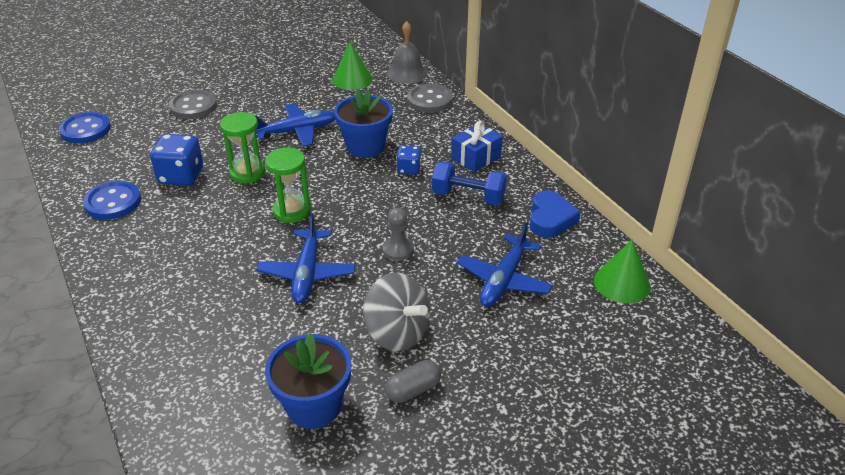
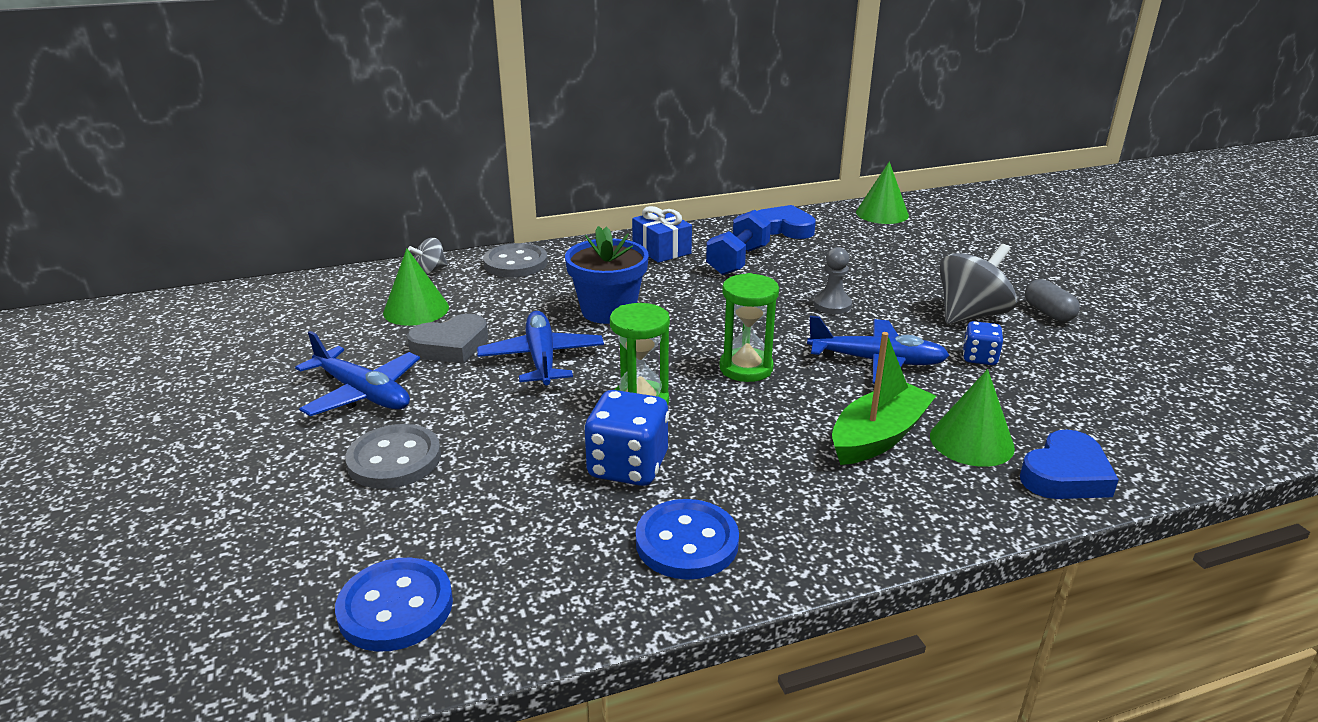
camera: 80 degrees left, 10 degrees down
blue flower pot [265,333,352,429] -> none
grey bell [387,21,428,84] -> grey spinning top [408,238,448,275]
blue dice [397,146,421,175] -> blue dice moved to [963,321,1003,365]
blue plane [457,222,553,307] -> blue plane moved to [295,331,420,416]
none -> grey heart [407,314,488,364]
none -> green boat [832,332,936,465]
none -> green cone [930,369,1015,467]
none -> blue heart [1020,429,1119,499]

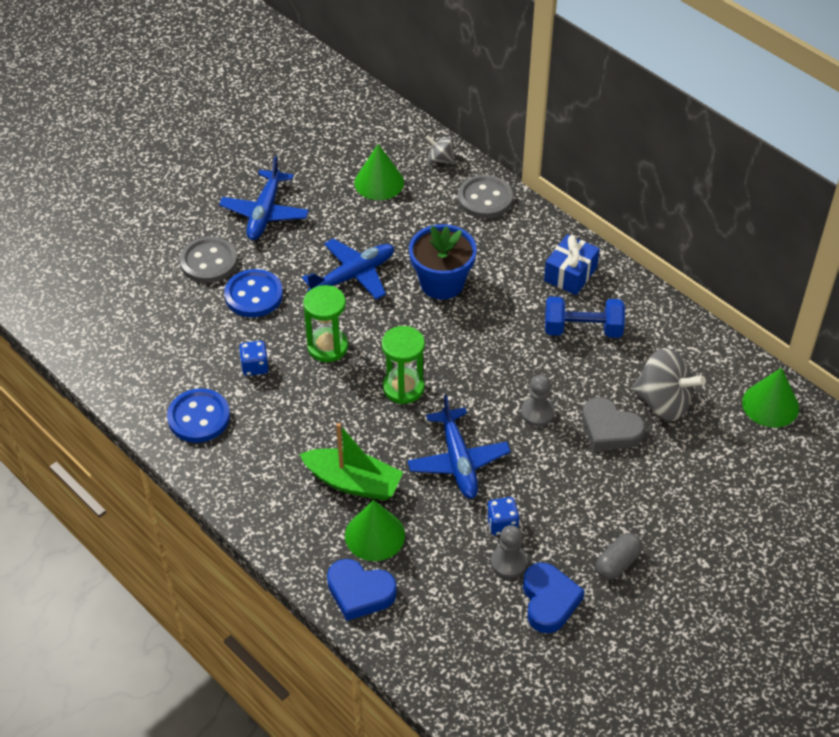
camera: 65 degrees right, 20 degrees up
blue button [335,558,453,652] -> blue button moved to [224,269,283,317]
grey heart [407,314,488,364] -> grey heart moved to [582,397,645,451]
blue dice [584,390,669,486] -> blue dice [239,341,269,376], size x0.57
blue heart [757,205,816,239] -> blue heart moved to [523,563,585,633]
grey spinning top [940,244,1017,324] -> grey spinning top moved to [632,348,706,421]
none -> grey pawn [491,525,527,578]

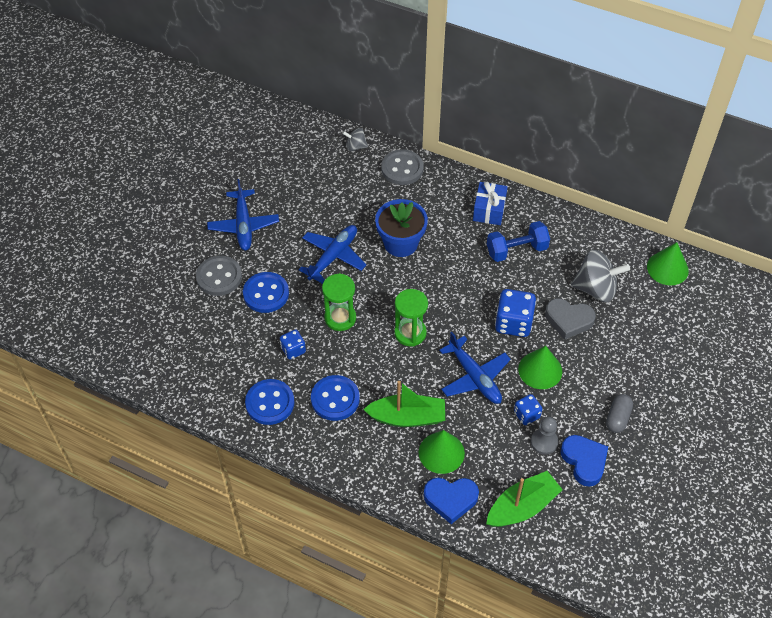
camera: 20 degrees left, 5 degrees up
green cone [354,144,404,200] -> green cone moved to [518,346,562,389]
grey pawn [521,375,555,427] -> blue dice [495,289,536,337]
none -> blue button [311,375,360,421]
none -> green boat [486,471,563,527]

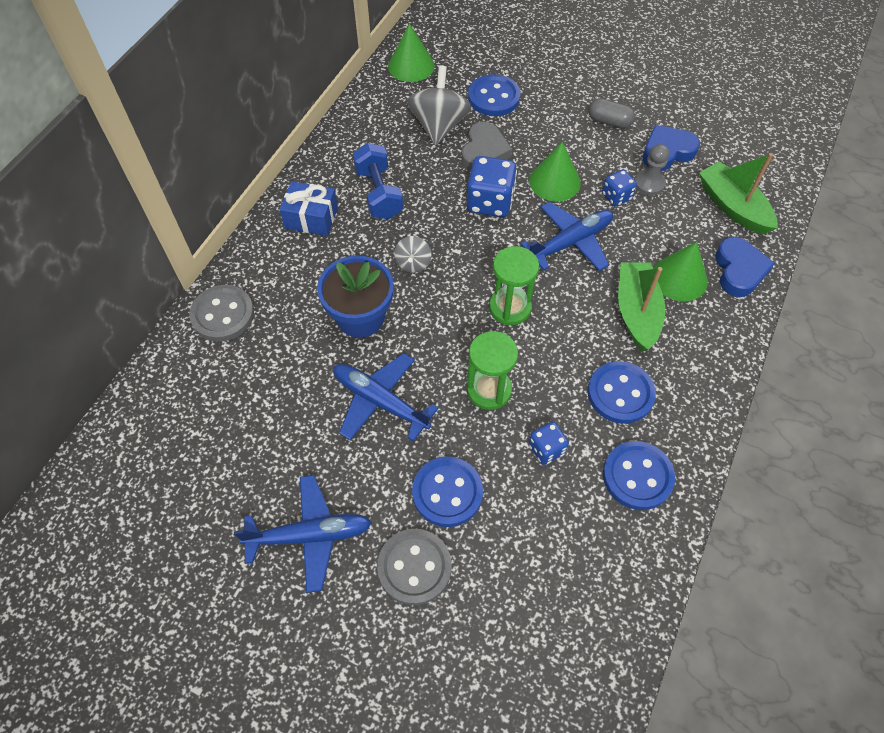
camera: 90 degrees left, 5 degrees up
grey spinning top [342,128,368,151] -> grey spinning top moved to [394,236,431,273]
none -> blue button [468,74,521,116]

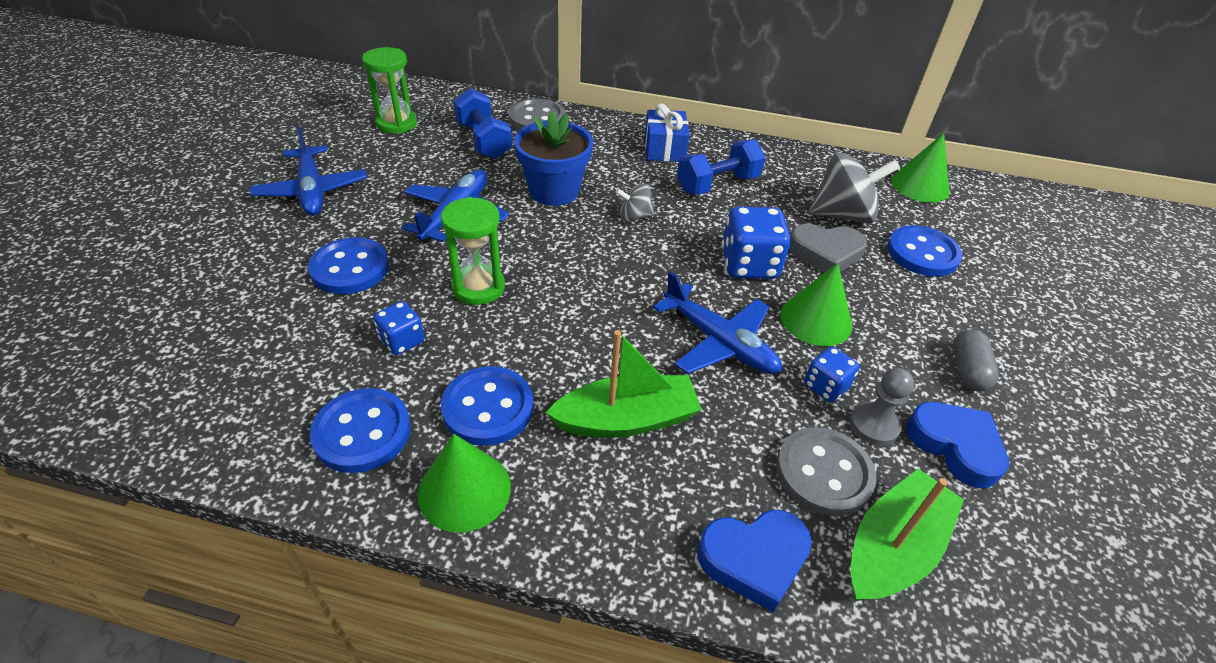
camera: 75 degrees right, 15 degrees down
grey button [377,529,452,605] -> grey button moved to [776,427,876,516]
green hourglass [489,246,539,325] -> green hourglass moved to [362,47,417,134]
green cone [653,242,708,301] -> green cone moved to [418,434,511,533]
none -> blue dumbbell [454,88,512,159]

